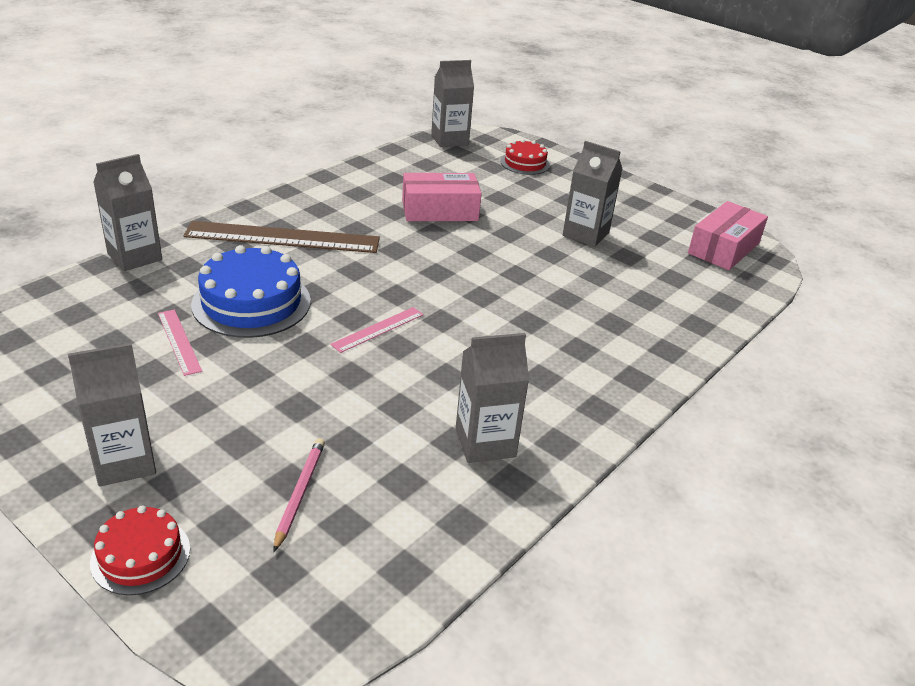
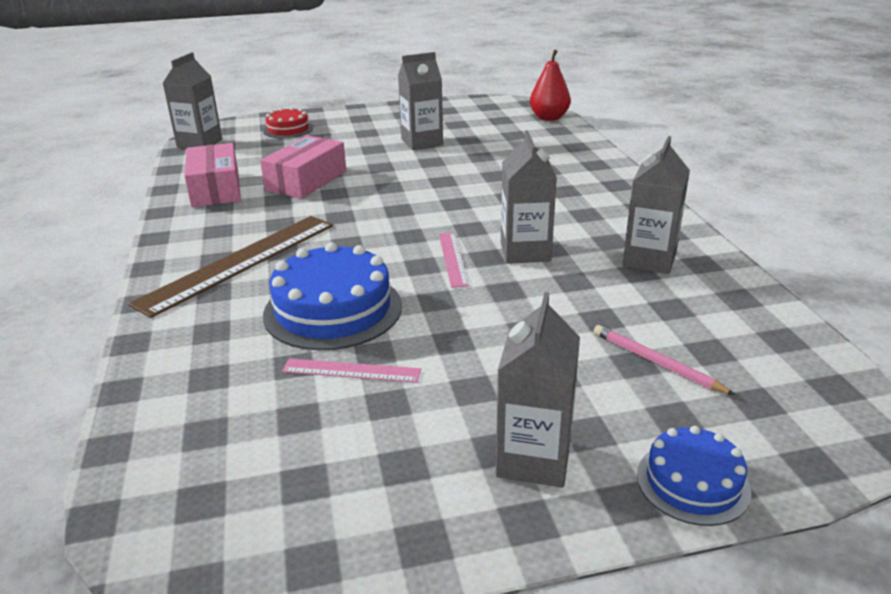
camera: 50 degrees left, 5 degrees down
red cake [90,506,190,595] -> blue cake [637,426,752,526]
grey carton [93,154,162,271] -> grey carton moved to [501,131,557,264]
pink box [688,201,768,270] -> pink box moved to [184,143,241,207]
none -> red pear [530,50,571,121]

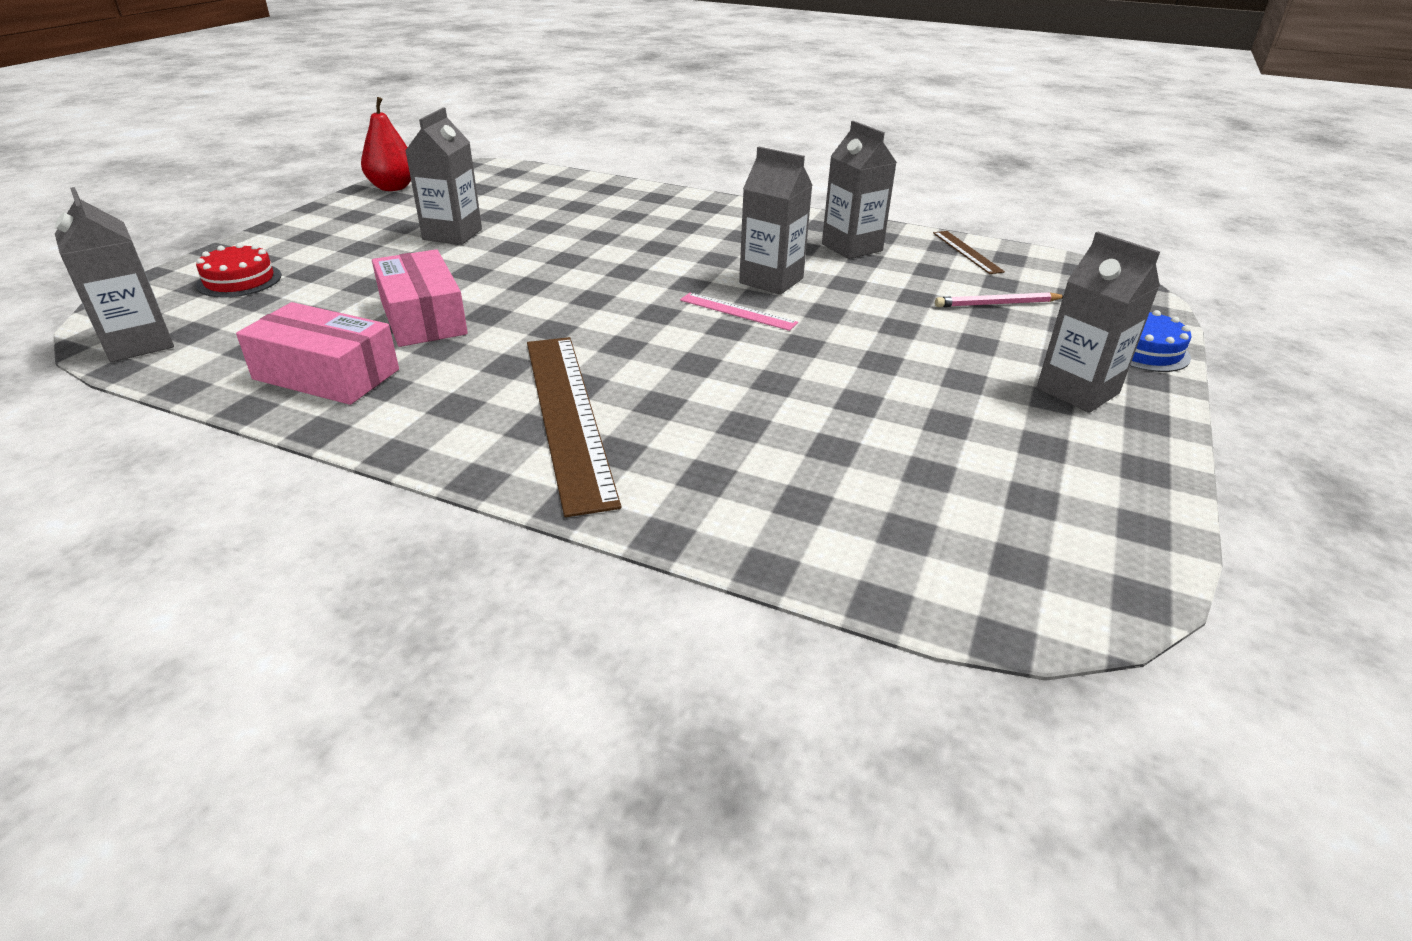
camera: 55 degrees left, 5 degrees up
blue cake [263,242,402,350] -> none
pink ruler [282,358,421,383] -> none
red pear [530,50,571,121] -> red pear moved to [361,97,411,191]
none -> brown ruler [933,231,1005,274]

